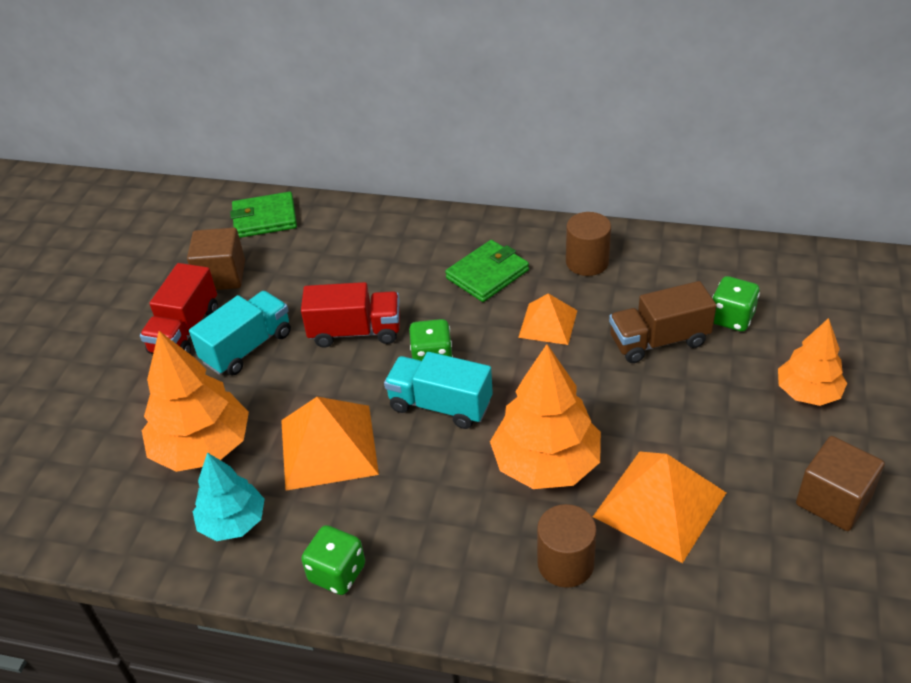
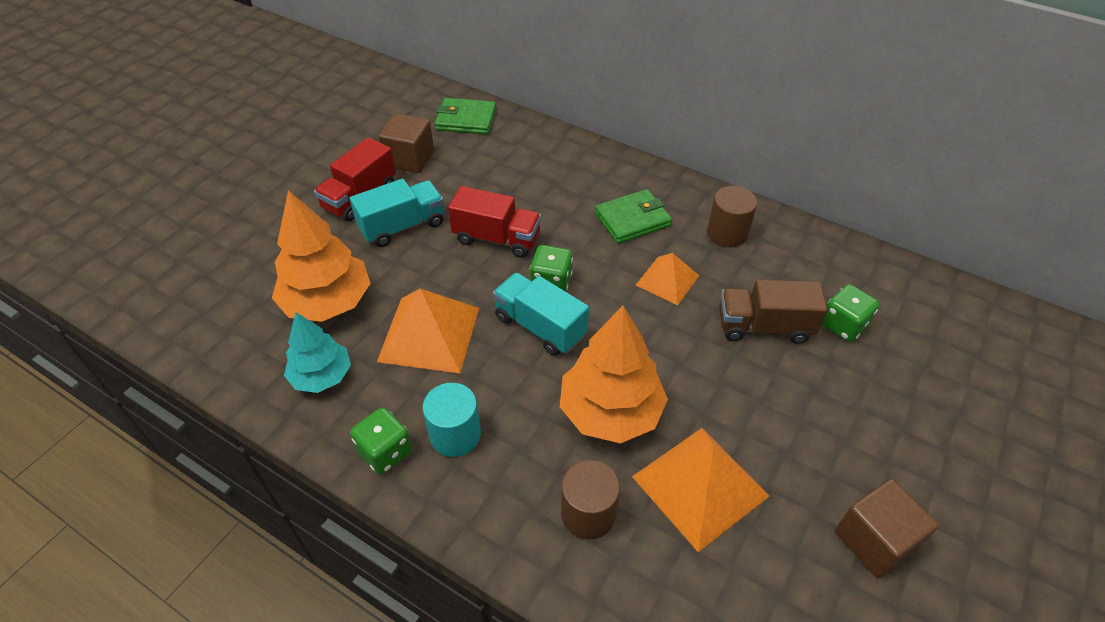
camera: 15 degrees right, 5 degrees up
orange tree [778,318,847,406] -> none
none -> turquoise cylinder [422,383,481,457]

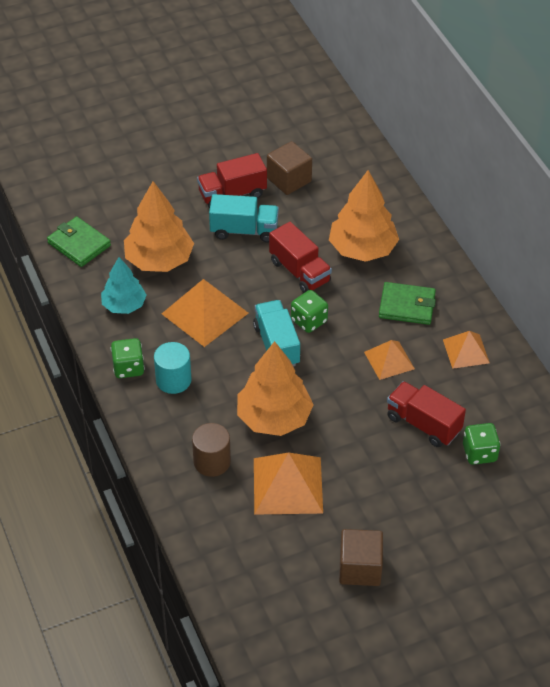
camera: 35 degrees right, 0 degrees up
green wallet [435,98,496,134] -> green wallet moved to [47,216,111,267]
brown cylinder [707,186,757,247] -> orange pyramid [443,331,490,369]
brown truck [719,279,828,344] -> red truck [387,381,466,447]
none -> orange tree [329,170,399,262]

